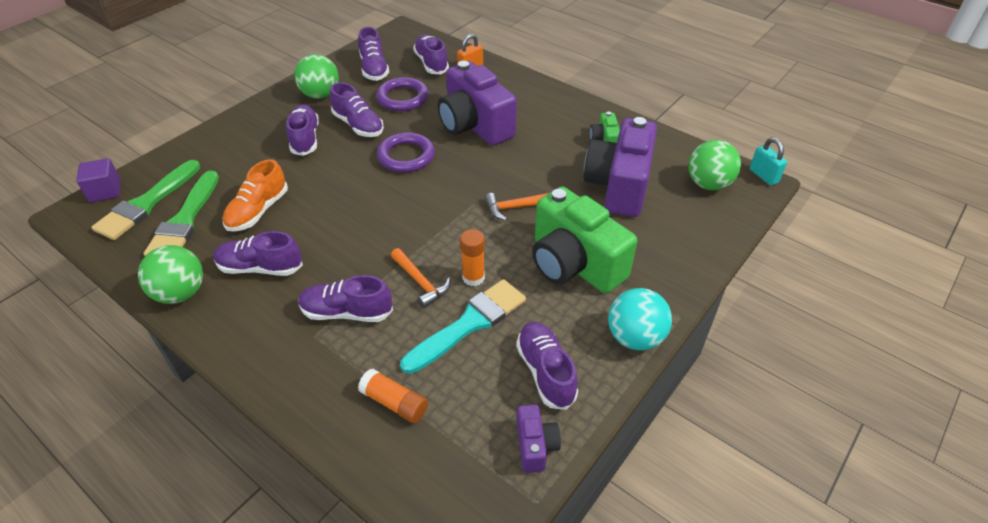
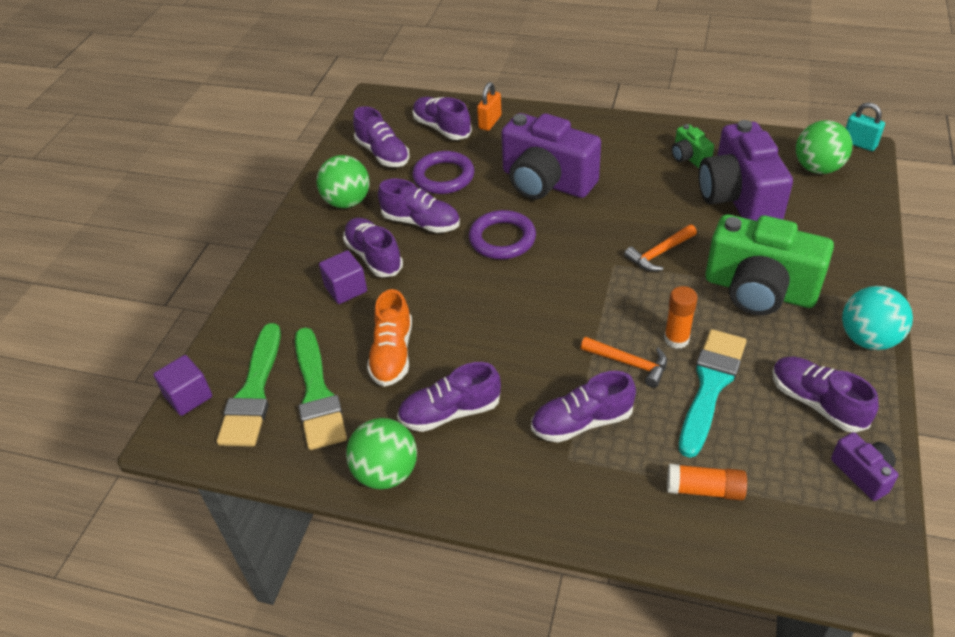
camera: 20 degrees left, 0 degrees up
none -> purple cube [319,250,367,304]

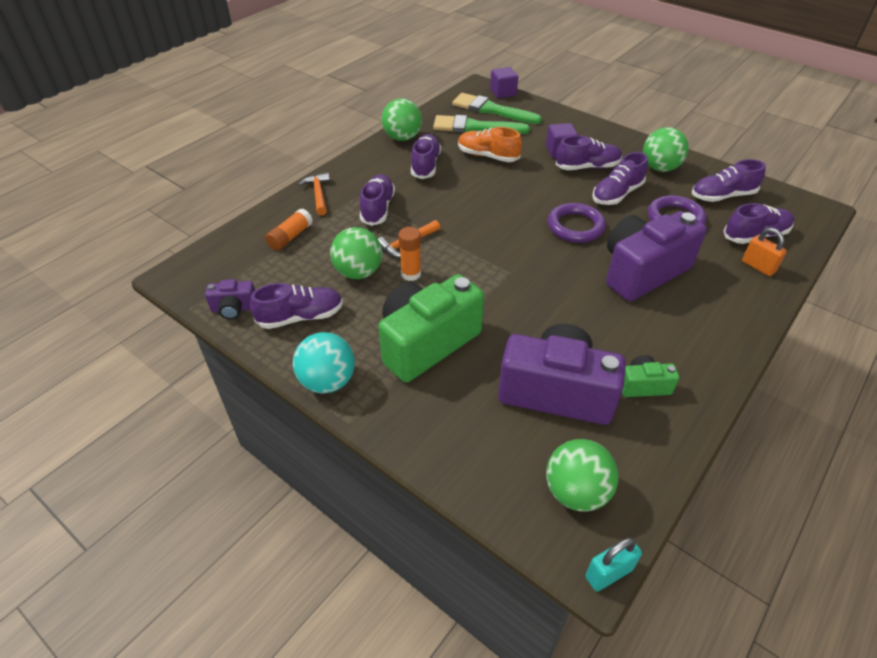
camera: 110 degrees right, 0 degrees up
orange hammer [624,224,697,271] -> orange hammer moved to [298,173,330,215]
turquoise brush [679,329,746,458] -> green ball [330,227,382,279]

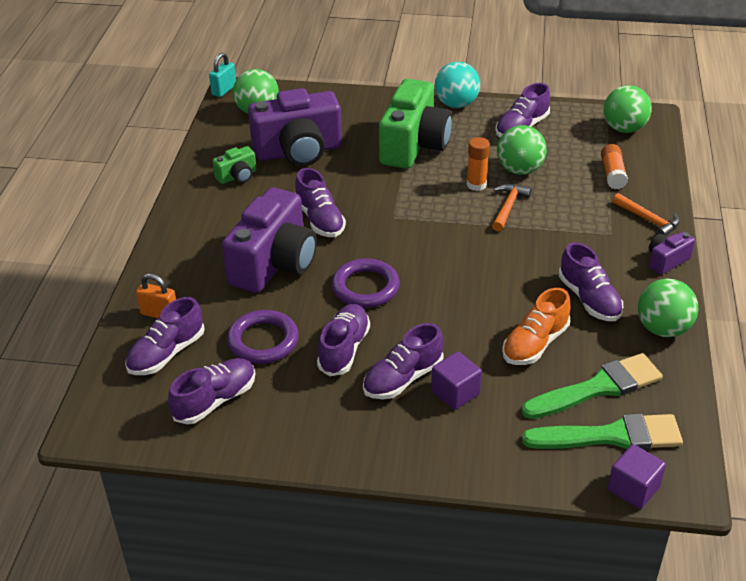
camera: 150 degrees right, 5 degrees down
purple camera [205,279,255,319] -> purple camera moved to [649,231,695,275]
purple shoe [360,174,395,226] -> purple shoe moved to [295,168,346,237]
orange shoe [458,127,522,162] -> orange shoe turned 135 degrees clockwise [502,288,570,365]
green ball [643,127,689,172] -> green ball moved to [603,85,652,133]

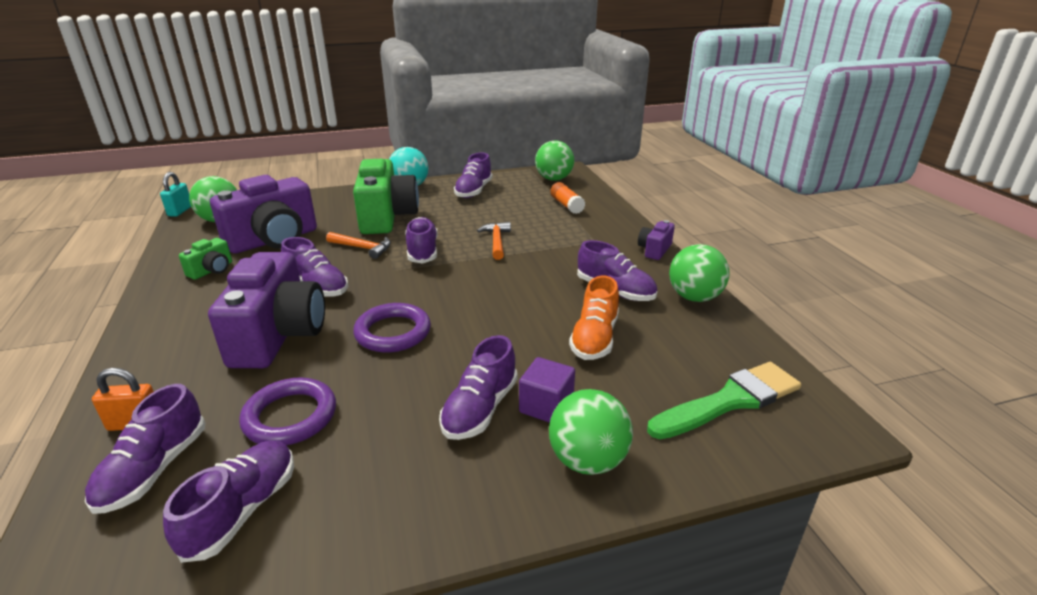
camera: 25 degrees left, 10 degrees down
purple shoe [317,304,370,376] -> purple shoe moved to [405,217,438,264]
orange glue stick [467,137,490,191] -> none
green ball [497,125,547,175] -> green ball moved to [549,389,633,475]
green brush [522,353,663,419] -> none
purple cube [608,444,666,509] -> none
orange hammer [613,193,680,236] -> orange hammer moved to [326,232,391,259]

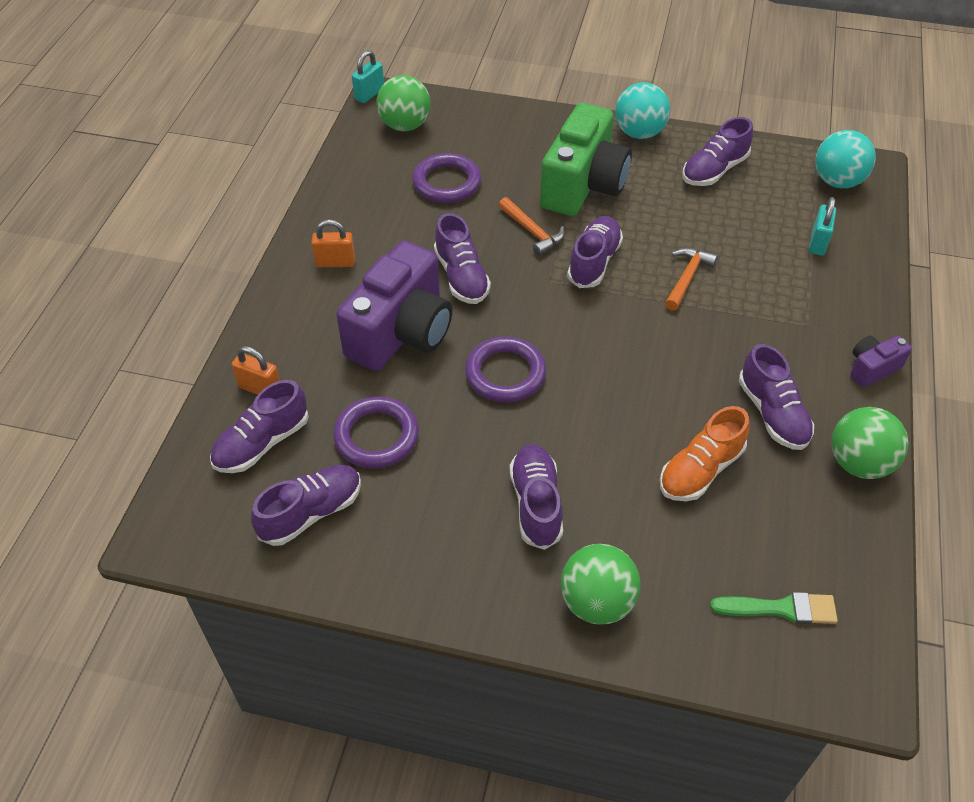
camera: 30 degrees right, 20 degrees up
green camera [179,238,232,280] -> none
purple camera [210,175,317,254] -> purple ring [412,153,481,203]
purple shoe [439,335,518,440] -> purple shoe turned 120 degrees clockwise [510,444,563,550]
purple cube [519,357,575,423] -> none
green ball [535,140,574,181] -> turquoise ball [816,130,876,188]
orange glue stick [550,182,585,214] -> turquoise padlock [809,197,836,255]
green brush [647,362,801,439] -> green brush [710,592,838,624], size x0.65
none -> orange padlock [311,219,355,267]

